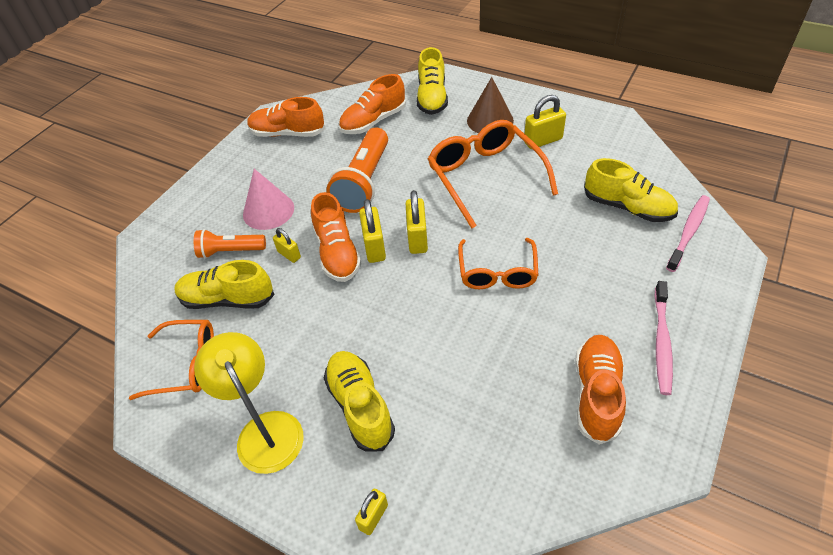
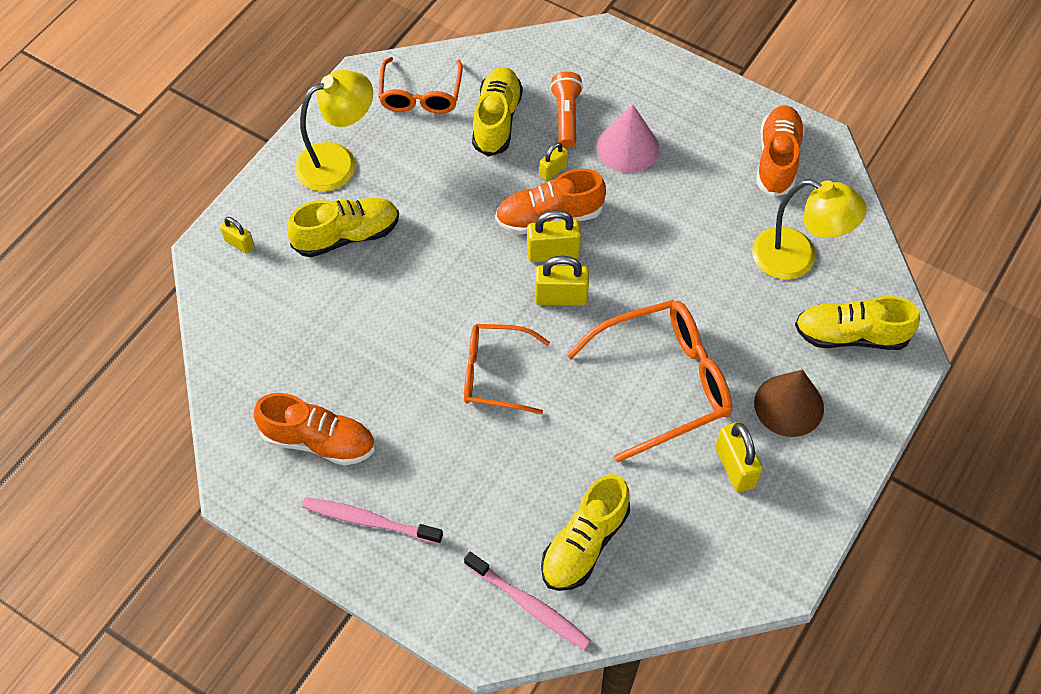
camera: 90 degrees right, 10 degrees up
orange flashlight [326,128,388,213] -> none
orange shoe [339,74,406,134] -> yellow lamp [752,179,867,279]

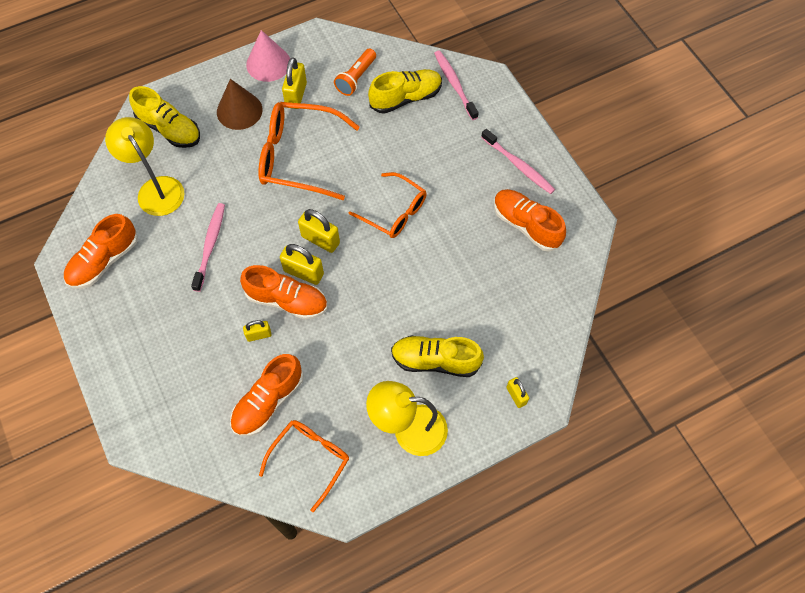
camera: 150 degrees left, 5 degrees up
yellow shoe [472,67,523,157] -> orange shoe [230,354,304,436]
orange flashlight [550,72,583,148] -> orange flashlight moved to [334,48,376,96]
pink cone [597,104,659,173] -> pink cone moved to [246,30,290,82]
none -> pink toothbrush [191,203,225,292]

